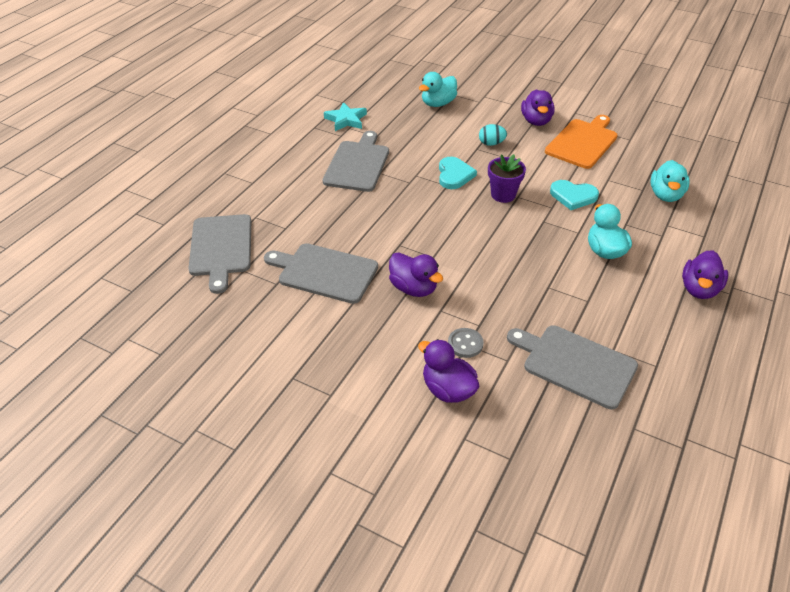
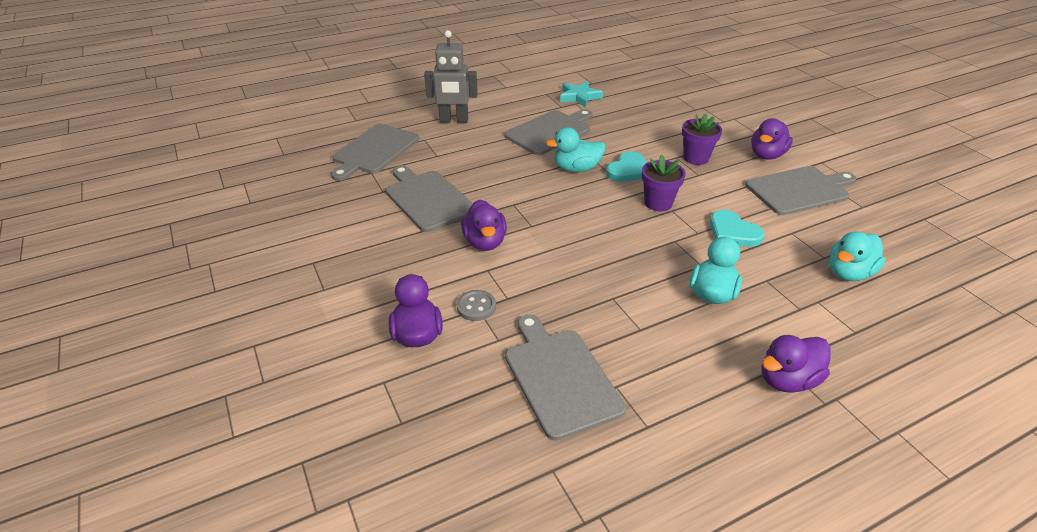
camera: 35 degrees right, 5 degrees down
turquoise duck [419,72,457,107] -> turquoise duck moved to [545,127,606,172]
turquoise egg [479,124,507,146] -> purple flower pot [682,114,722,165]
orange cutting board [545,115,618,169] -> grey cutting board [745,166,856,215]
none -> grey robot [424,30,478,123]

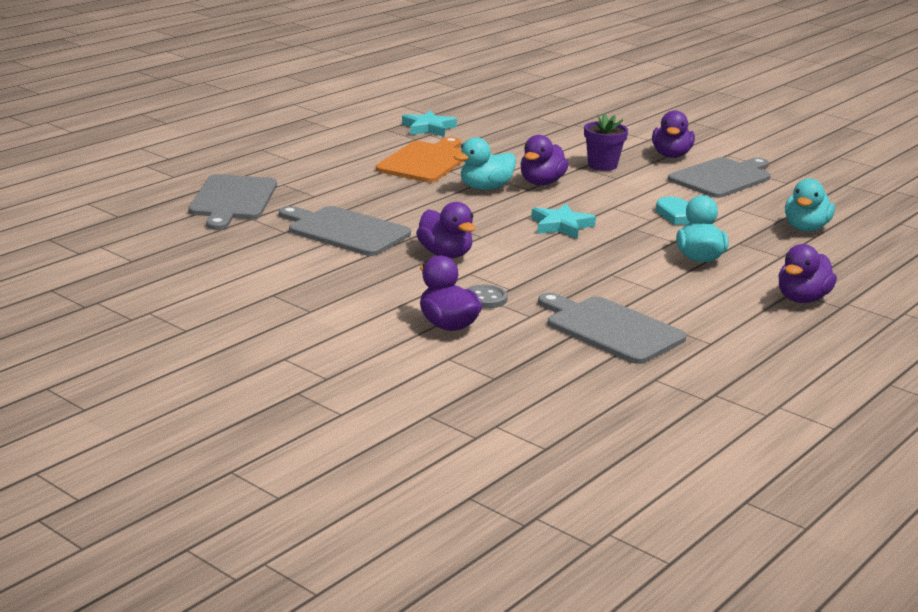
camera: 25 degrees left, 15 degrees down
grey robot [424,30,478,123] -> none
grey cutting board [504,109,593,155] -> orange cutting board [376,137,464,182]
turquoise heart [606,151,647,182] -> purple duck [521,135,569,185]
purple flower pot [642,155,686,211] -> none
none -> turquoise star [531,204,596,239]

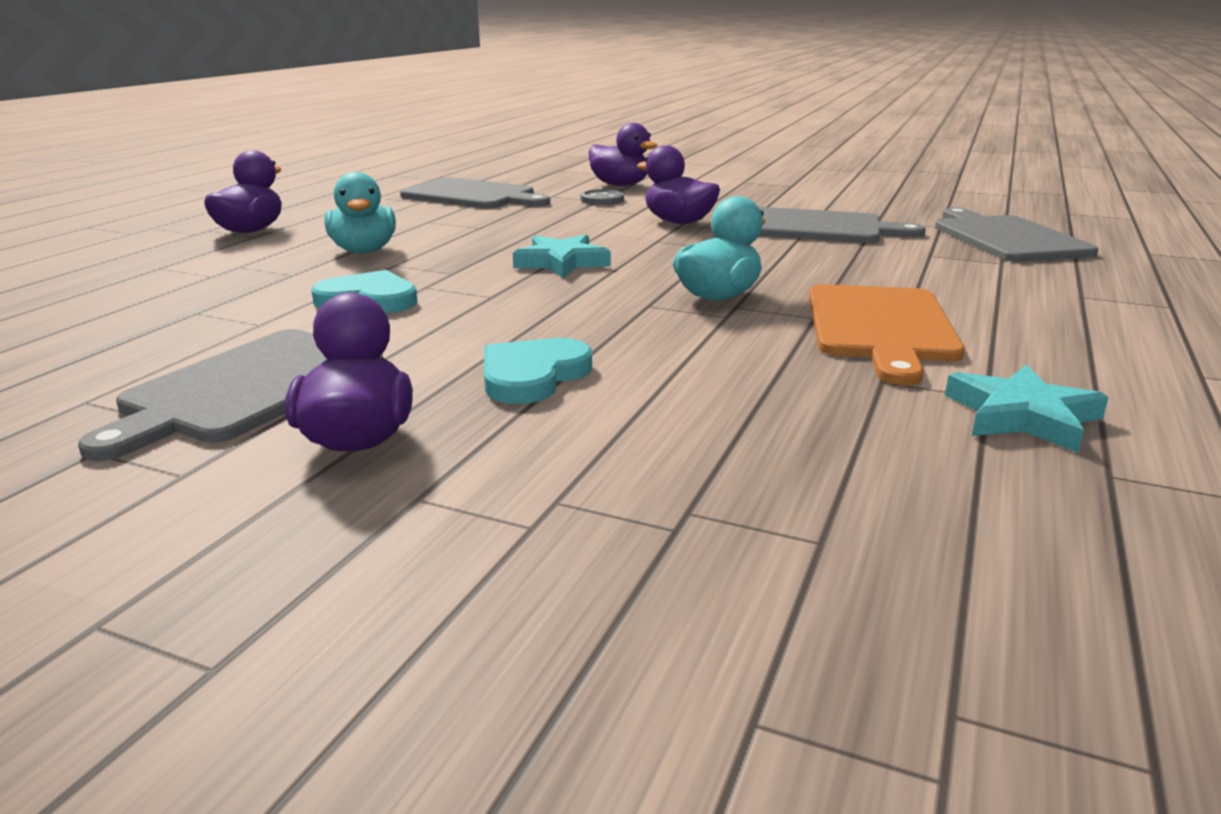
camera: 165 degrees right, 0 degrees up
purple duck [521,135,569,185] -> none
purple flower pot [584,114,628,171] -> turquoise heart [484,338,592,404]
turquoise duck [785,179,835,231] -> none

